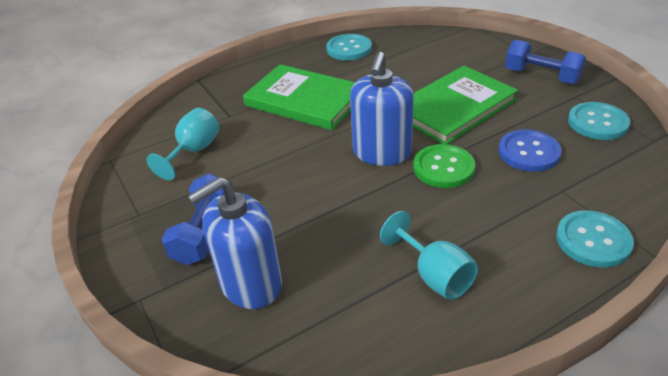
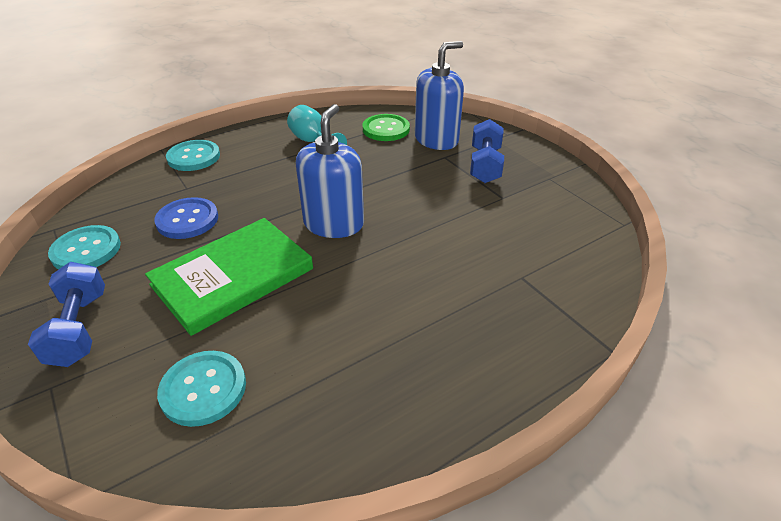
camera: 175 degrees right, 0 degrees up
turquoise goblet [147,108,219,180] -> none
green book [243,64,355,130] -> none
turquoise button [326,34,372,60] -> turquoise button moved to [157,351,246,427]
green button [413,144,475,188] -> green button moved to [363,114,410,141]
blue dumbbell [505,40,586,84] -> blue dumbbell turned 45 degrees clockwise [28,262,105,367]

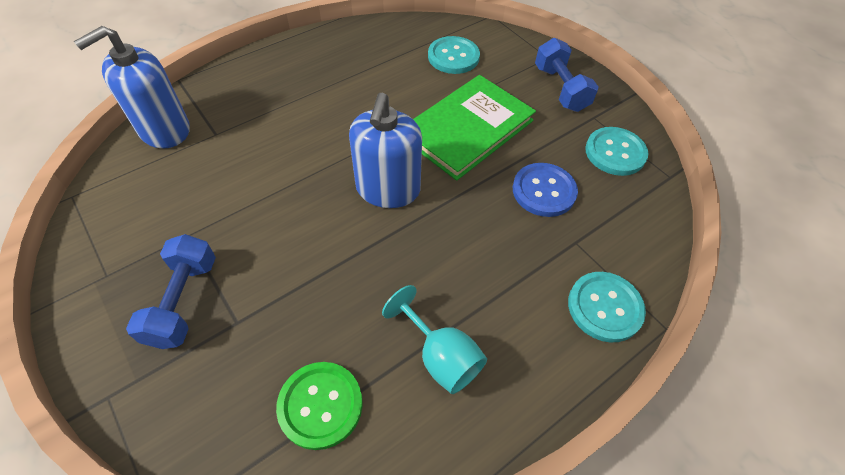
camera: 175 degrees right, 15 degrees up
blue soap dispenser [415,41,464,150] -> blue soap dispenser moved to [74,26,190,148]

